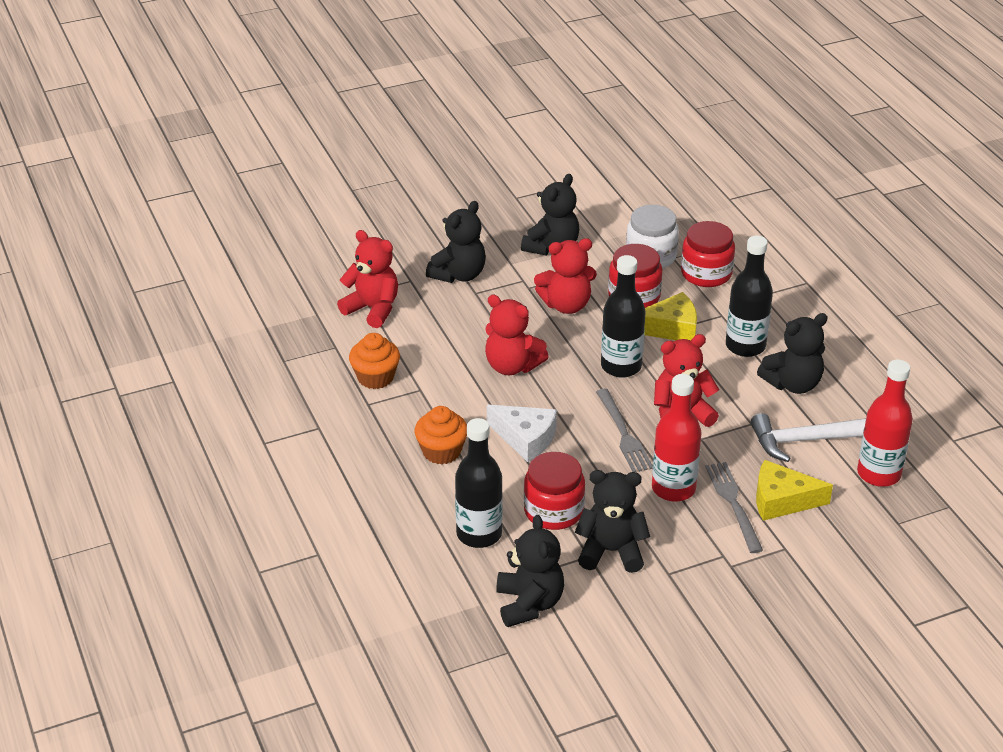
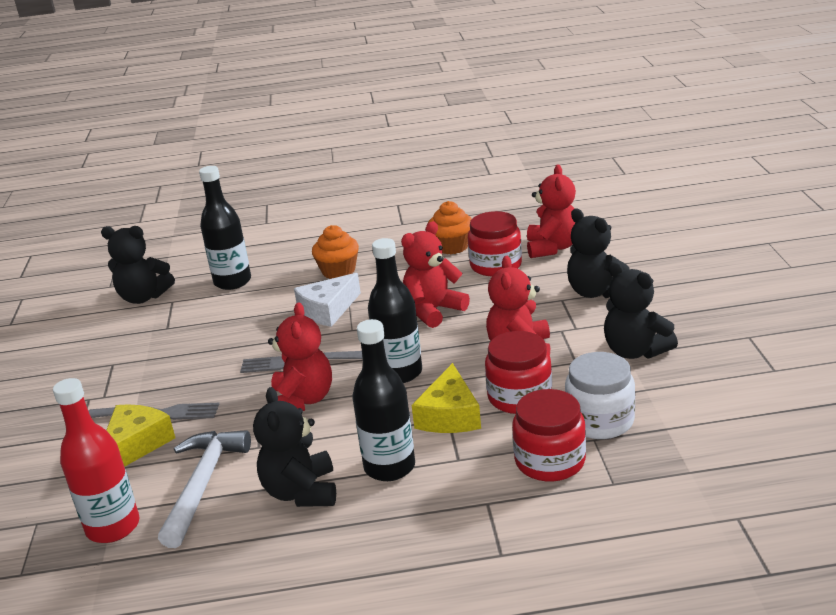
camera: 110 degrees right, 10 degrees down
red teddy bear [337,230,398,328] -> red teddy bear turned 45 degrees counterclockwise [527,164,576,258]
red jar [524,452,585,530] -> red jar moved to [468,211,522,276]
black teddy bear [575,470,650,573] -> none
red bottle [652,374,702,502] -> none

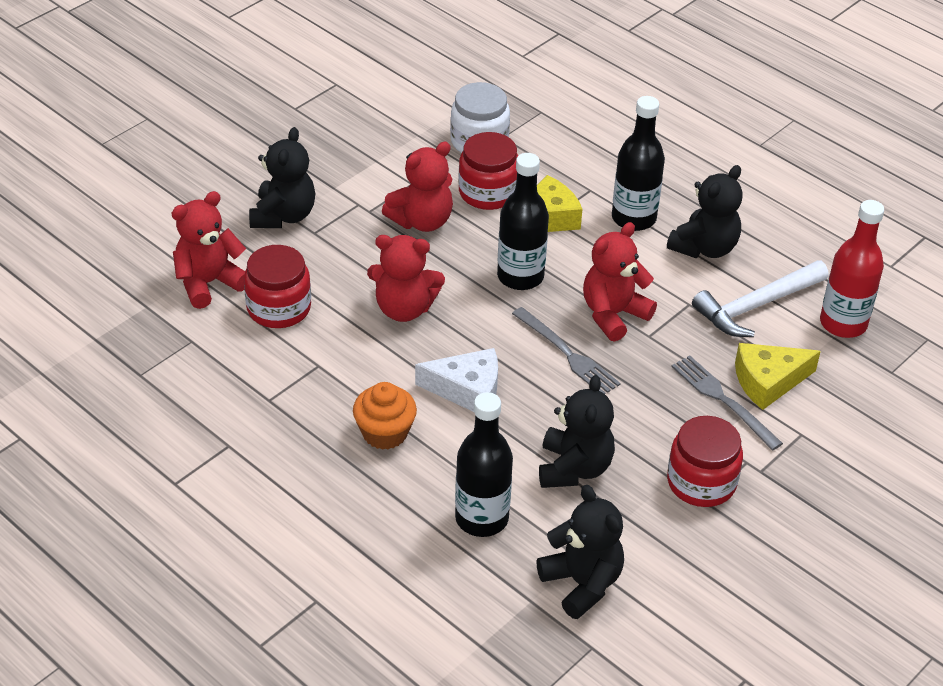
camera: 135 degrees left, 15 degrees up
orange cupcake [428,201,472,254] -> none
red jar [512,389,586,481] -> red jar moved to [667,416,743,507]
black teddy bear [604,262,678,359] -> black teddy bear moved to [539,375,615,488]

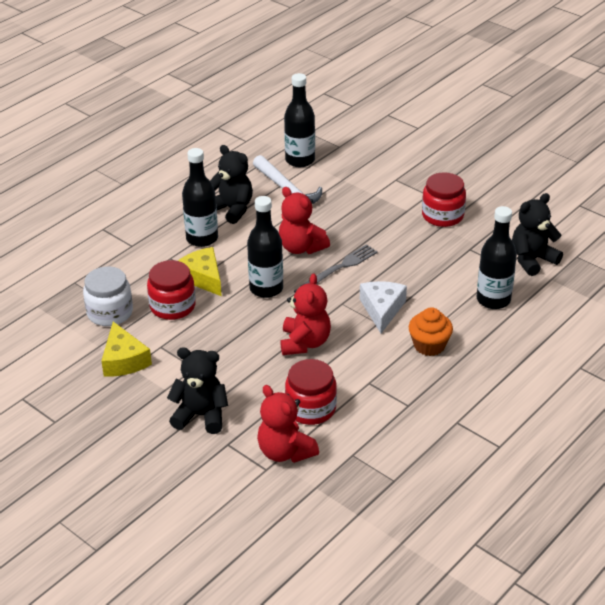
camera: 90 degrees left, 5 degrees down
red teddy bear [382,142,453,232] -> none
black teddy bear [539,375,615,488] -> none
grey fork [671,355,783,451] -> none
yellow cheese [735,343,821,410] -> yellow cheese moved to [101,322,152,377]
red bottle [820,200,884,338] -> black bottle [284,73,315,167]

